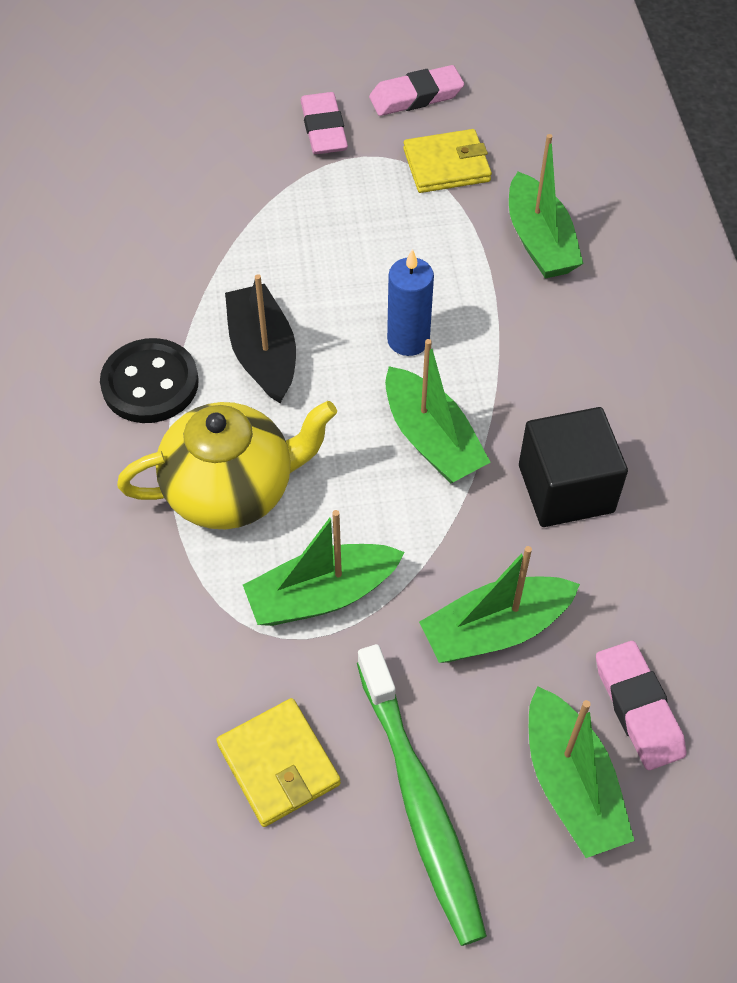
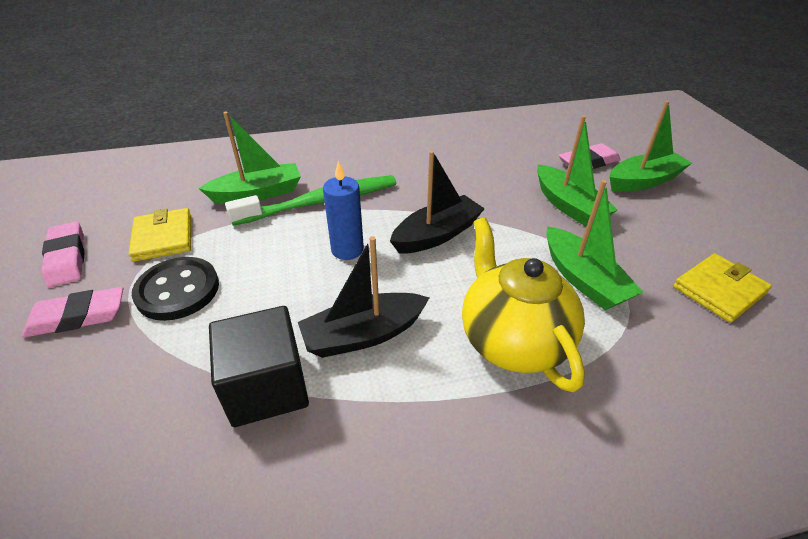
camera: 95 degrees left, 15 degrees down
black button [100,338,199,423] -> black button moved to [132,257,219,321]
green toothbrush [357,644,487,946] -> green toothbrush moved to [225,175,397,226]
green boat [385,339,491,483] -> black boat [390,150,485,254]
black cube [519,407,628,527] -> black cube moved to [209,306,309,427]

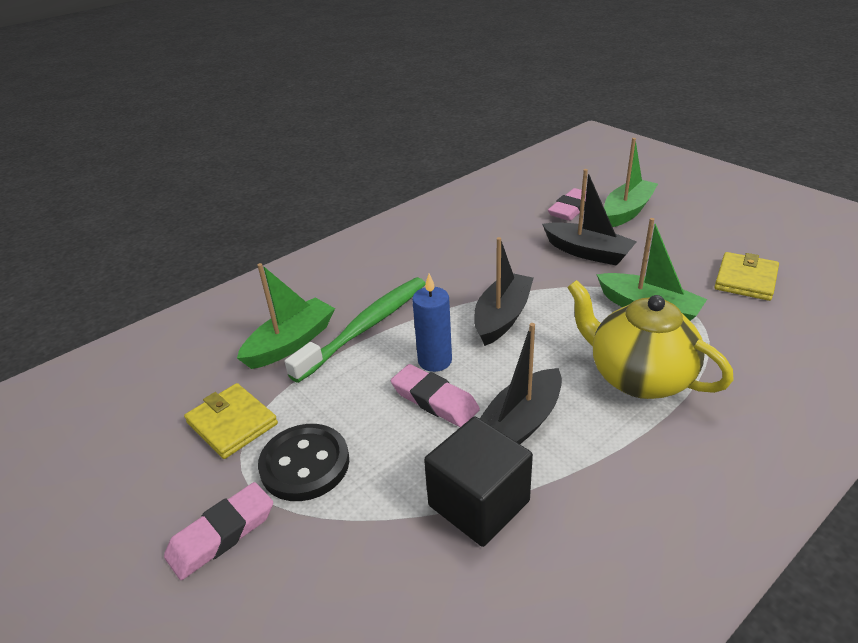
camera: 25 degrees left, 5 degrees down
pink eraser [42,222,84,287] -> pink eraser moved to [391,364,480,427]
green boat [537,115,618,227] -> black boat [542,169,637,266]

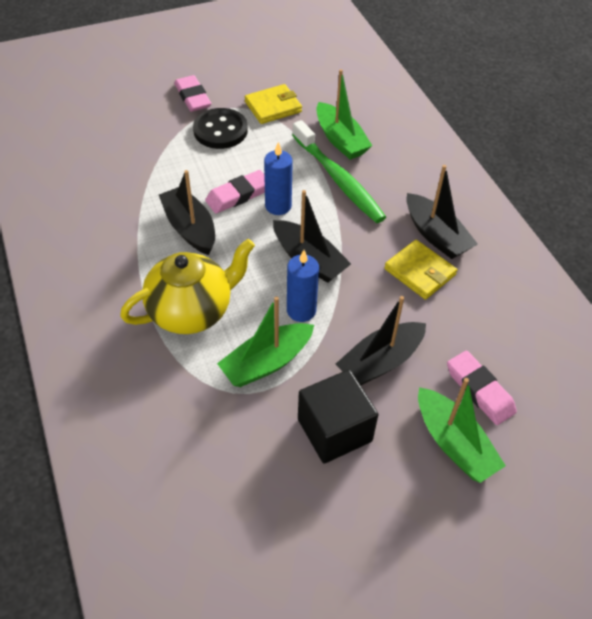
camera: 105 degrees right, 15 degrees up
black cube [424,417,533,547] -> black cube moved to [298,370,379,464]
yellow wallet [714,252,779,301] -> yellow wallet moved to [384,240,457,300]
none -> blue candle [287,250,319,322]
none -> black boat [406,165,478,259]

